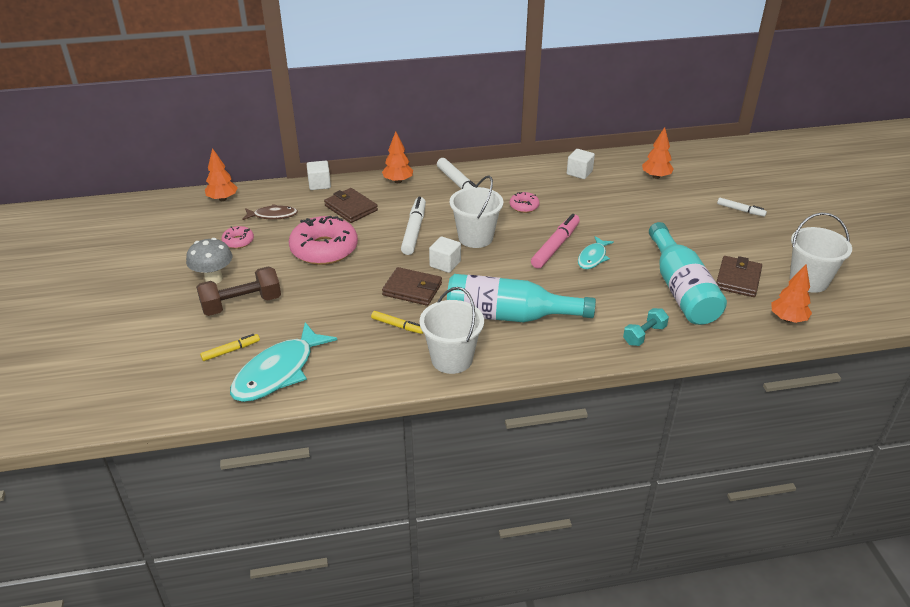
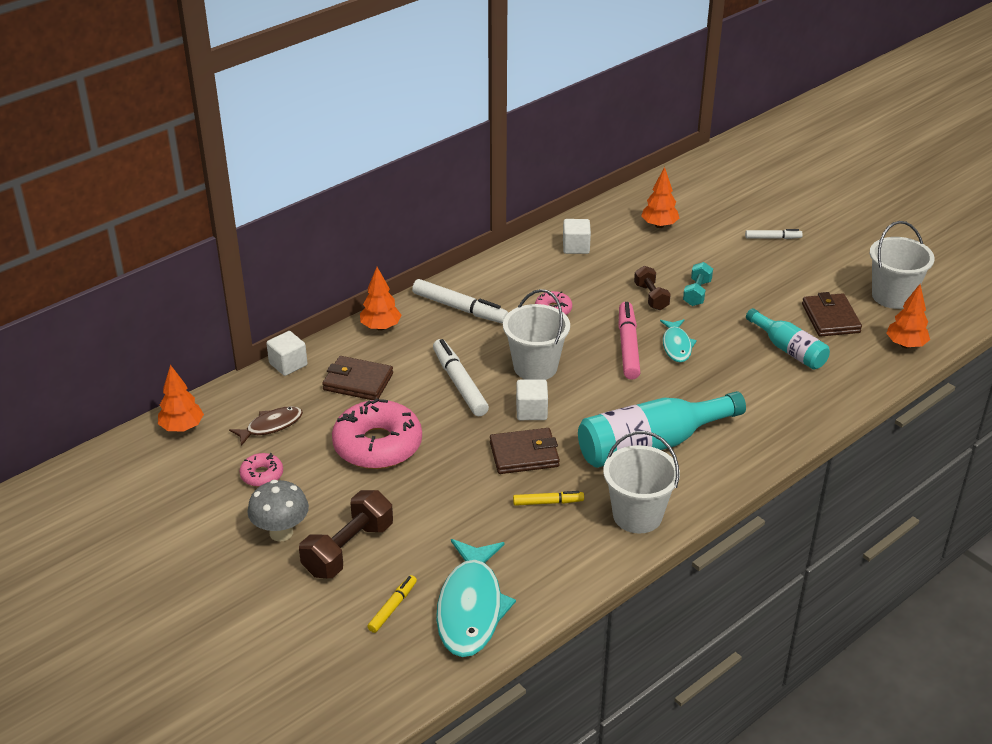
camera: 30 degrees left, 0 degrees up
turquoise dumbbell [623,308,669,346] -> turquoise dumbbell moved to [683,262,713,306]
turquoise bottle [649,222,727,325] -> turquoise bottle [746,308,830,370], size x0.60
none -> brown dumbbell [634,266,671,310]

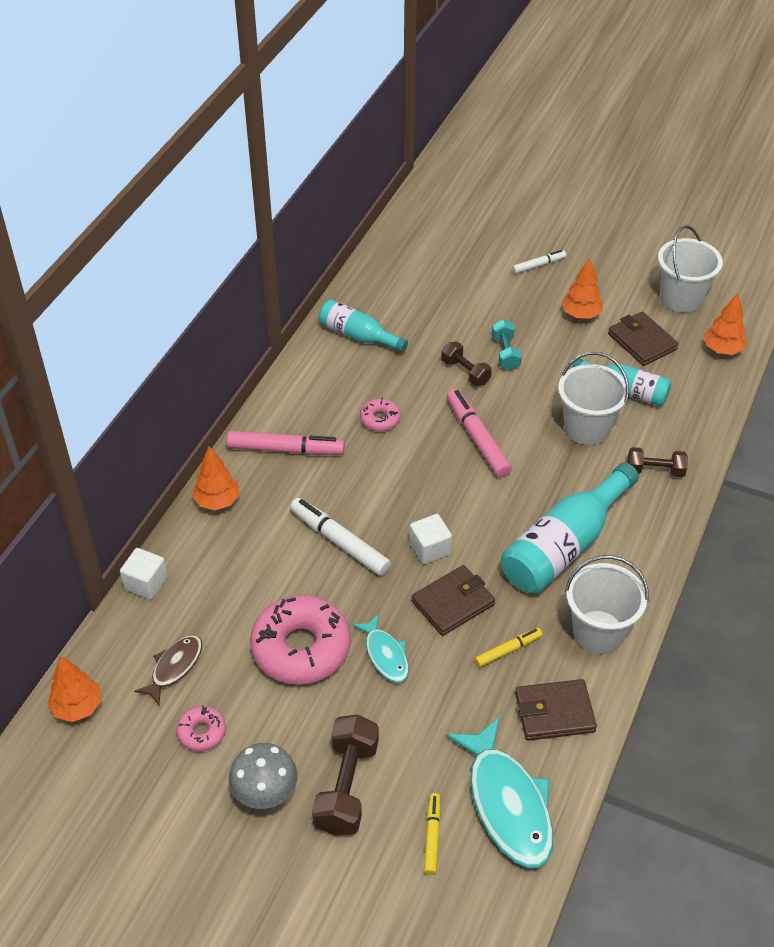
camera: 25 degrees left, 10 degrees up
brown wallet [322,356,393,400] -> brown wallet moved to [515,679,597,741]
white marker [412,279,509,324] -> pink marker [227,431,345,455]
white bucket [503,289,570,380] -> white bucket moved to [558,352,629,445]
white cube [563,219,591,254] -> turquoise bottle [319,300,408,352]
orange tree [641,167,679,228] -> orange tree moved to [562,258,603,319]
turquoise fish [660,319,697,363] -> turquoise fish moved to [352,614,409,683]
none -> brown dumbbell [628,447,688,478]

